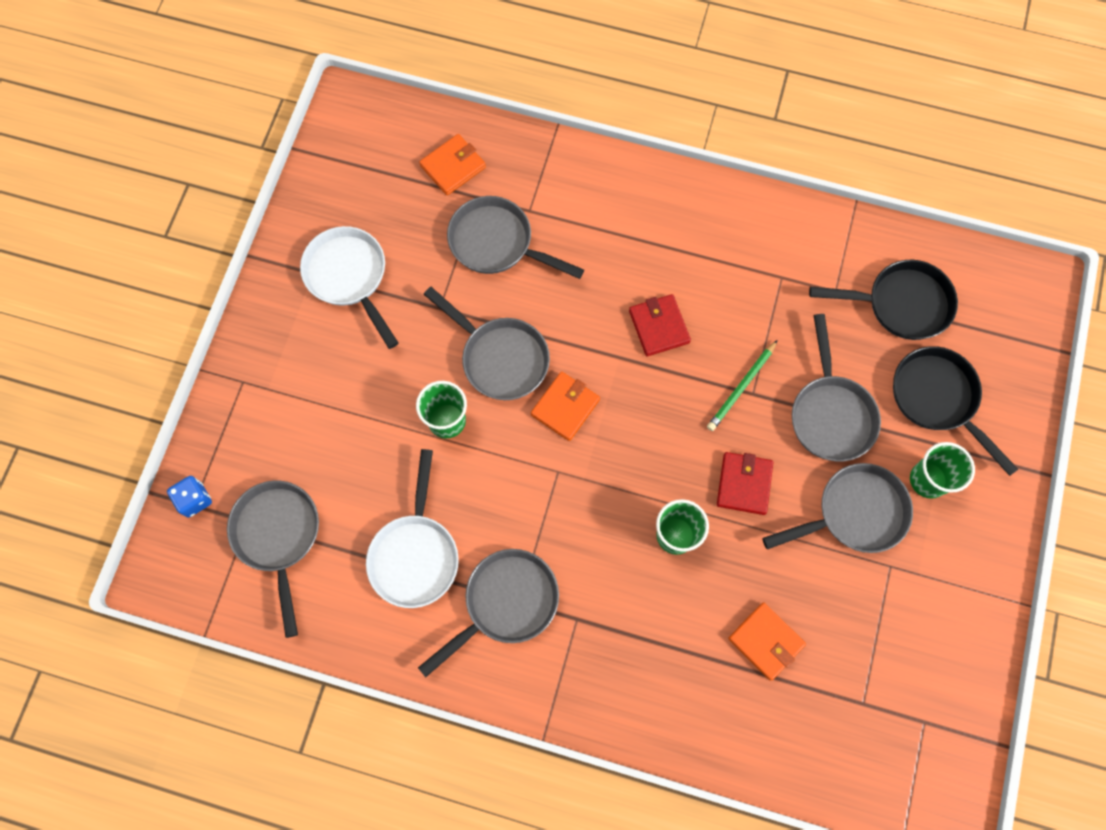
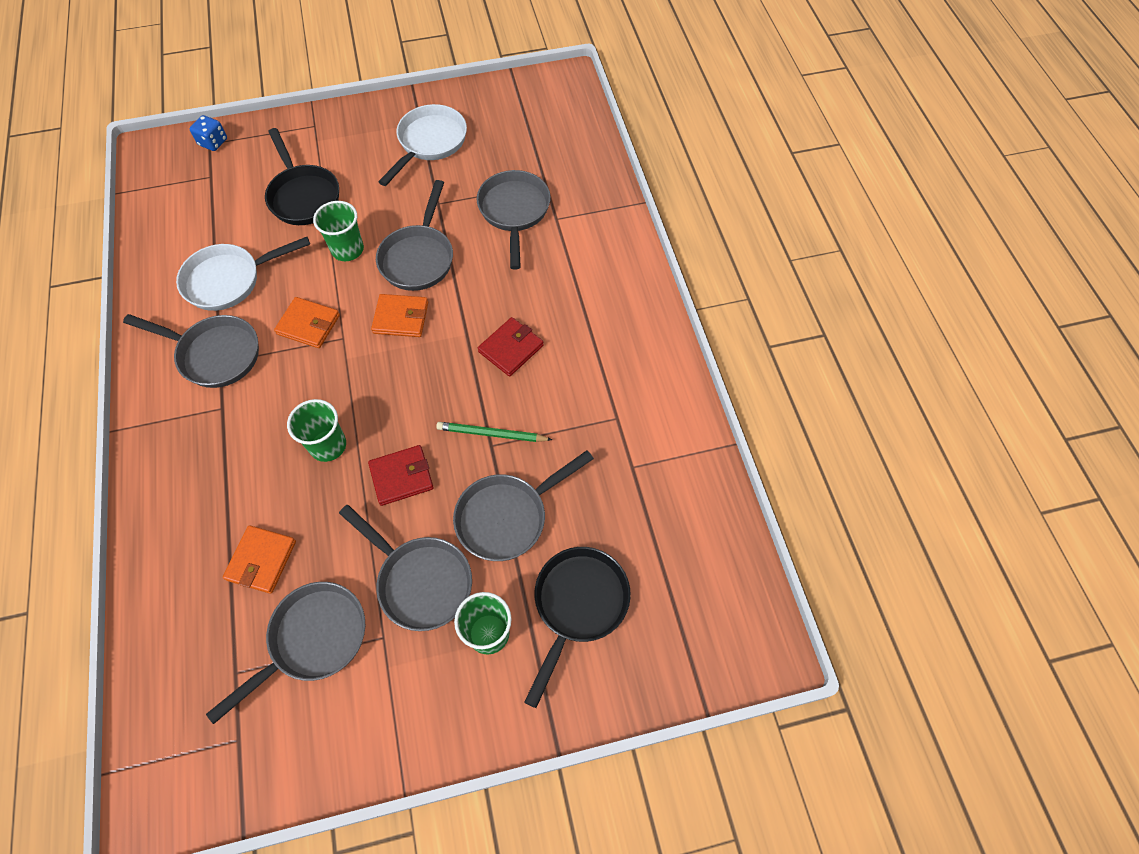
camera: 60 degrees right, 10 degrees down
grey pan [227,481,319,638] -> grey pan moved to [206,582,365,724]
orange wallet [419,134,486,195] -> orange wallet moved to [274,297,340,348]
black pan [809,260,958,340] -> black pan moved to [265,128,339,225]

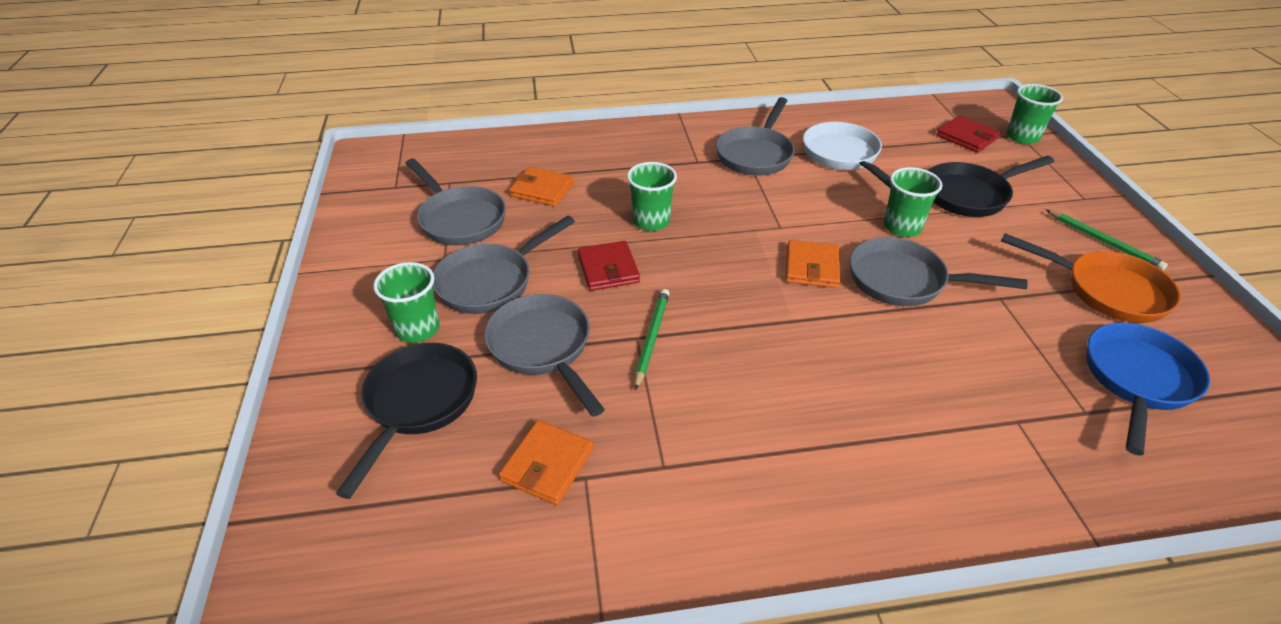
camera: 95 degrees right, 20 degrees down
blue dice [189,115,227,151] -> green cup [1007,84,1063,144]
orange wallet [274,297,340,348] -> orange wallet moved to [499,420,594,505]
white pan [378,104,467,186] -> orange pan [1001,233,1181,323]
grey pan [477,170,551,270] -> none
red wallet [478,317,544,377] -> red wallet moved to [936,115,1000,153]
black pan [524,547,631,708] -> black pan turned 105 degrees counterclockwise [336,343,477,499]
none -> green pencil [1046,210,1168,271]
none -> blue pan [1086,323,1210,456]

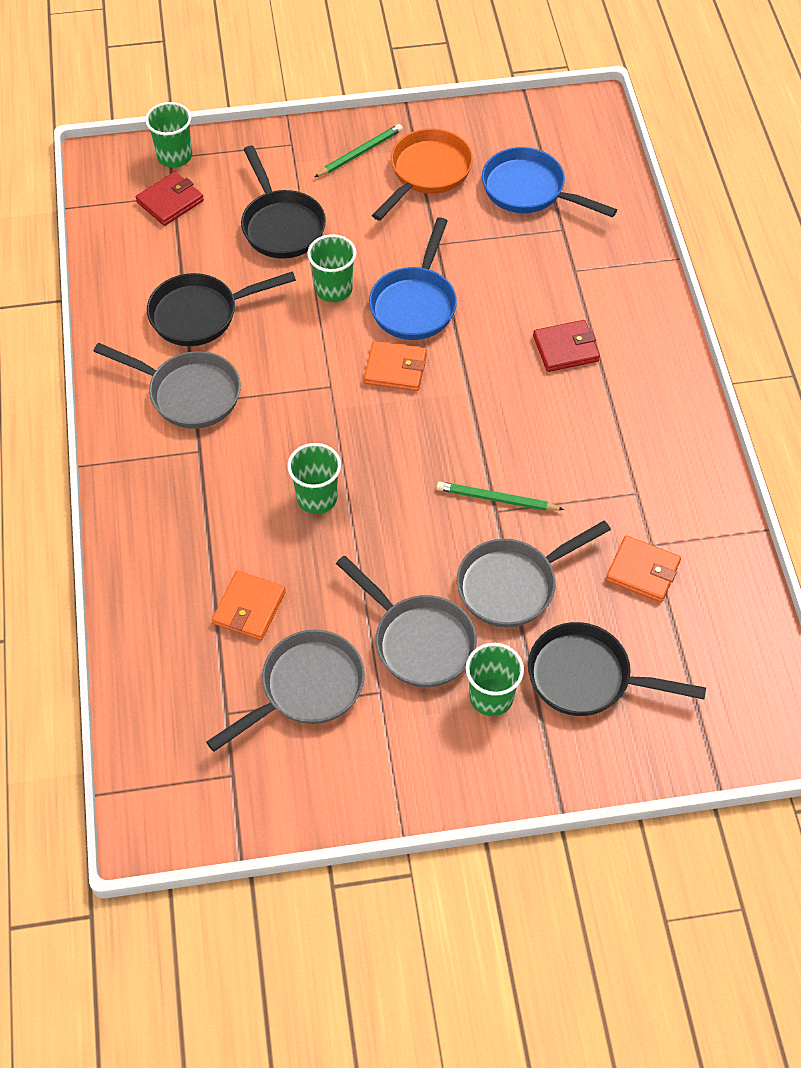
camera: 90 degrees left, 15 degrees up
red wallet [578,241,640,291] -> red wallet moved to [533,320,600,372]
white pan [803,122,891,188] -> black pan [147,271,296,346]
grey pan [850,237,1028,306] -> blue pan [369,217,457,340]

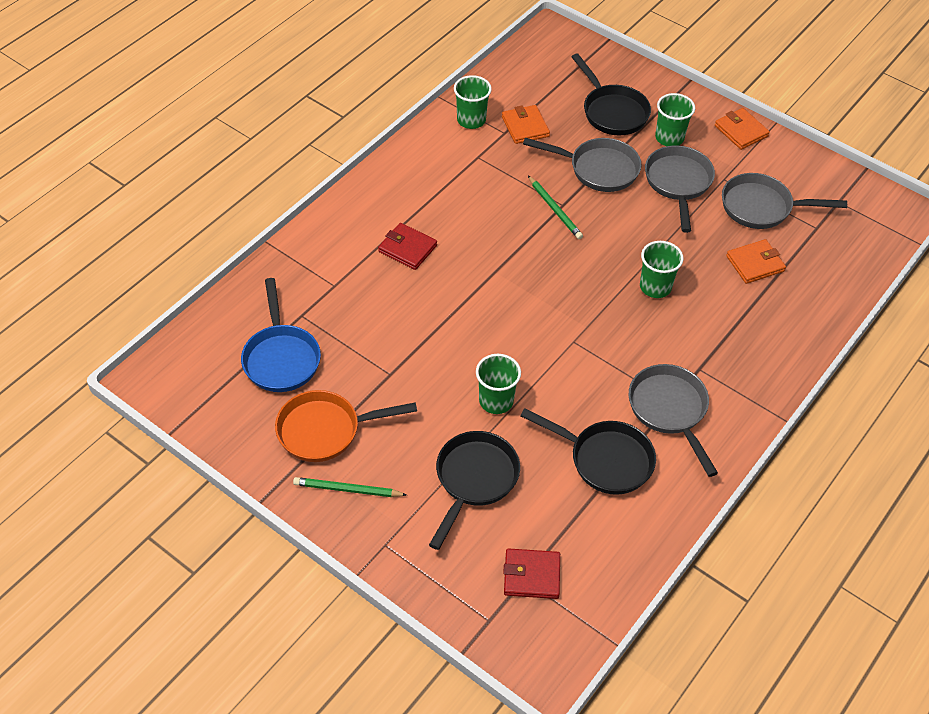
camera: 135 degrees left, 5 degrees down
green cup [145,102,192,168] -> green cup moved to [454,75,492,129]
orange wallet [364,341,427,391] -> orange wallet moved to [715,108,770,150]
blue pan [369,217,457,340] -> none

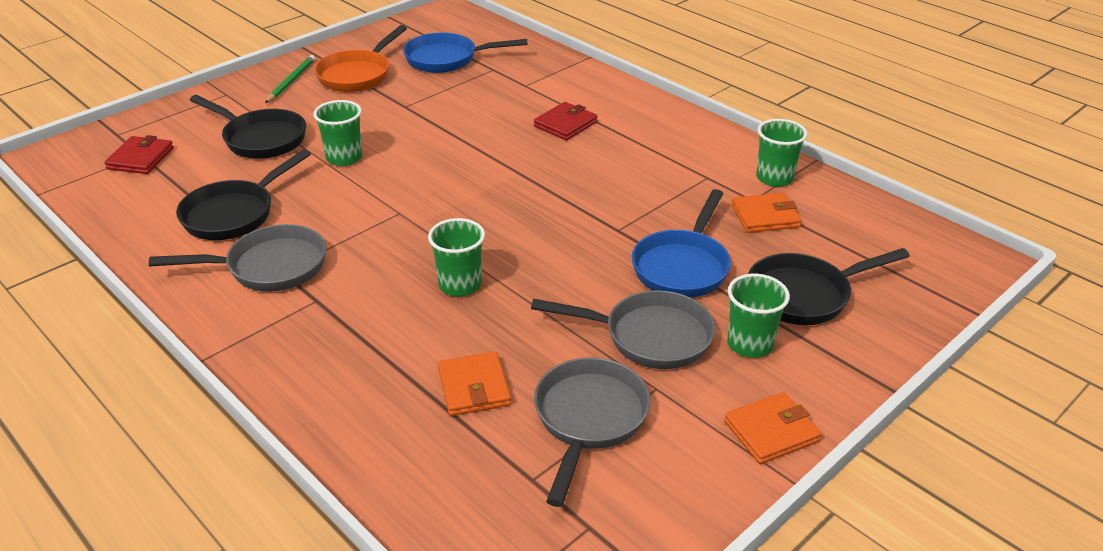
camera: 100 degrees right, 15 degrees down
orange pan [275,390,417,462] -> orange pan turned 150 degrees counterclockwise [314,25,407,92]
grey pan [523,137,642,192] -> blue pan [632,189,731,298]
green pencil [528,176,583,239] -> none

